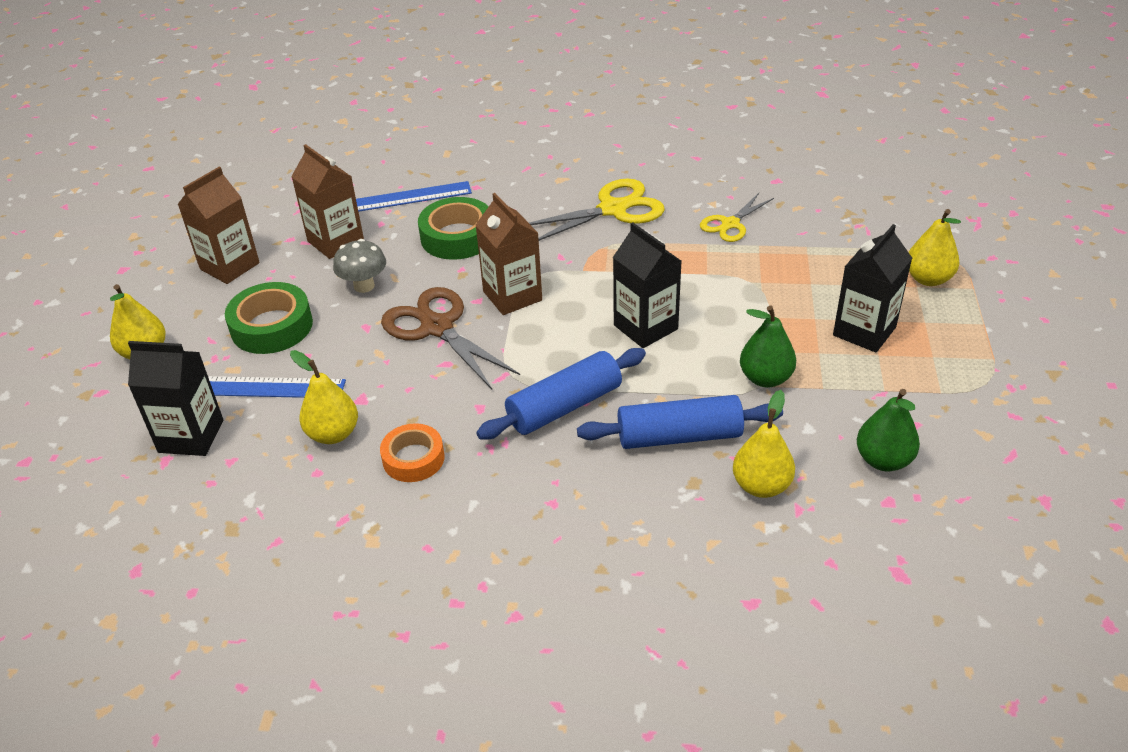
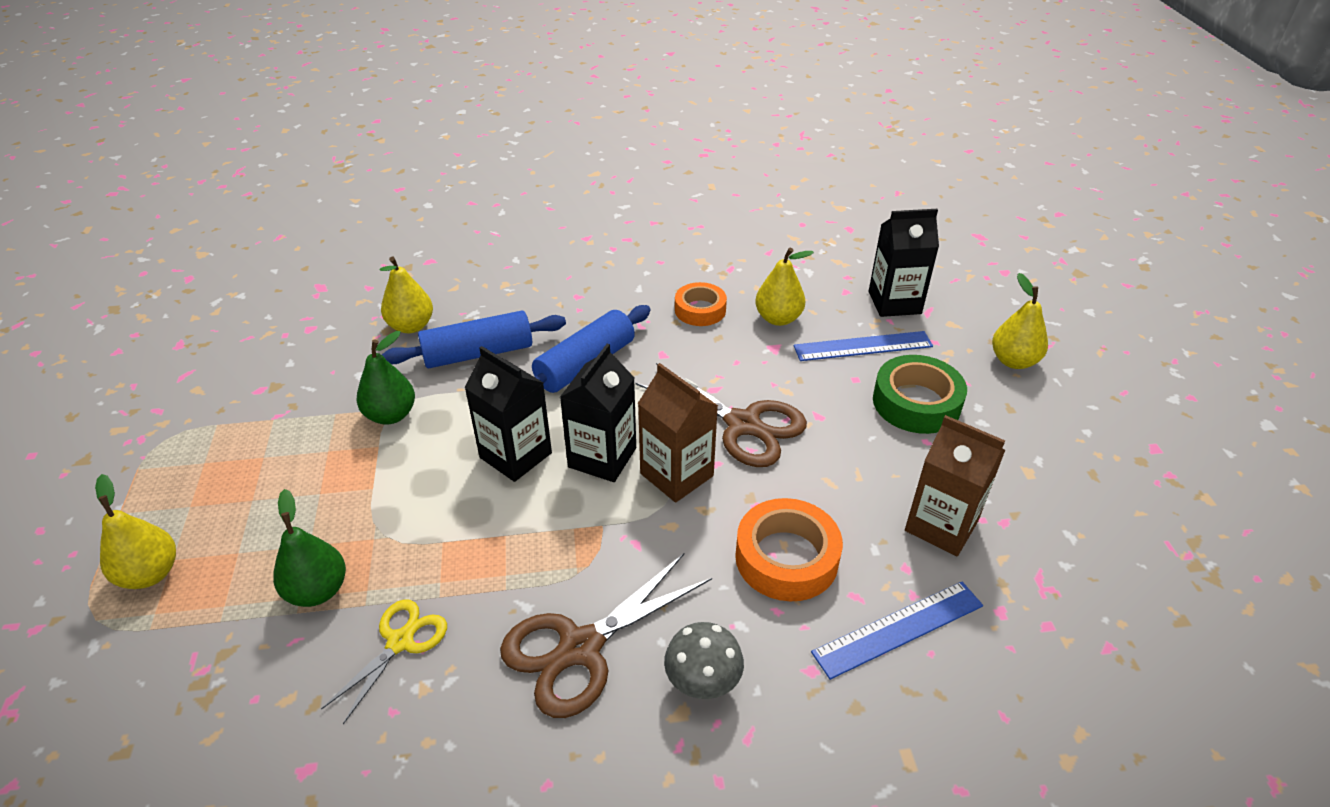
camera: 165 degrees right, 0 degrees up
brown carton [178,167,260,284] -> none
grey mushroom [333,239,386,293] -> grey mushroom moved to [664,622,744,699]
green tape [418,197,489,260] -> orange tape [735,498,843,601]
yellow scissors [529,178,665,241] -> brown scissors [500,553,712,718]
black carton [833,224,912,352] -> black carton moved to [560,344,636,482]
green pear [857,389,920,471] -> green pear moved to [273,489,346,607]

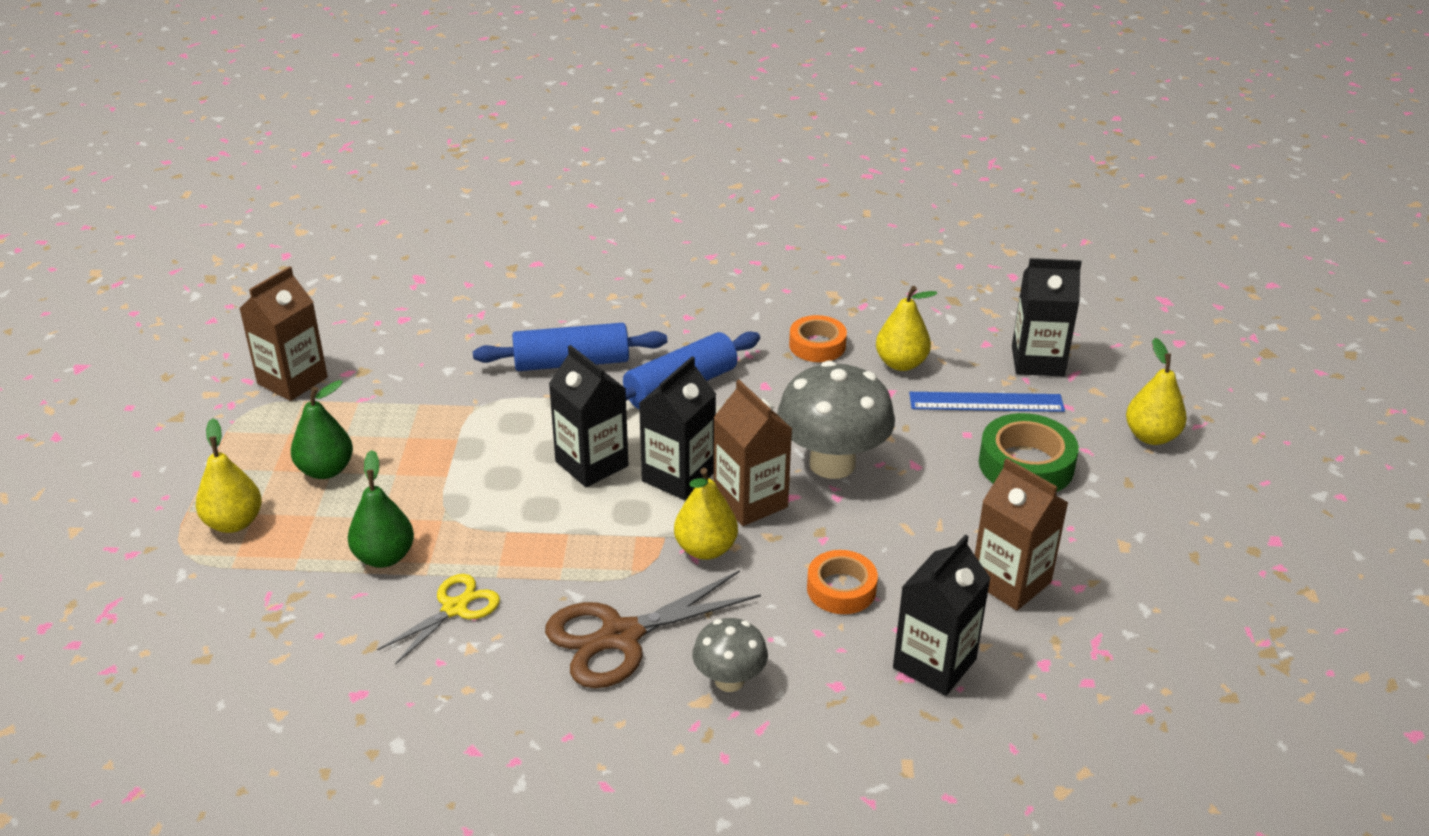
camera: 10 degrees right, 5 degrees down
green pear [357,331,415,425] -> green pear moved to [291,380,353,479]
yellow pear [379,256,433,333] -> yellow pear moved to [674,468,738,560]
brown scissors [636,363,807,467] -> grey mushroom [777,360,895,479]
orange tape [735,498,843,601] -> orange tape [807,550,878,614], size x0.67
blue ruler [811,581,983,680] -> black carton [893,535,991,696]
none -> brown carton [239,266,328,401]

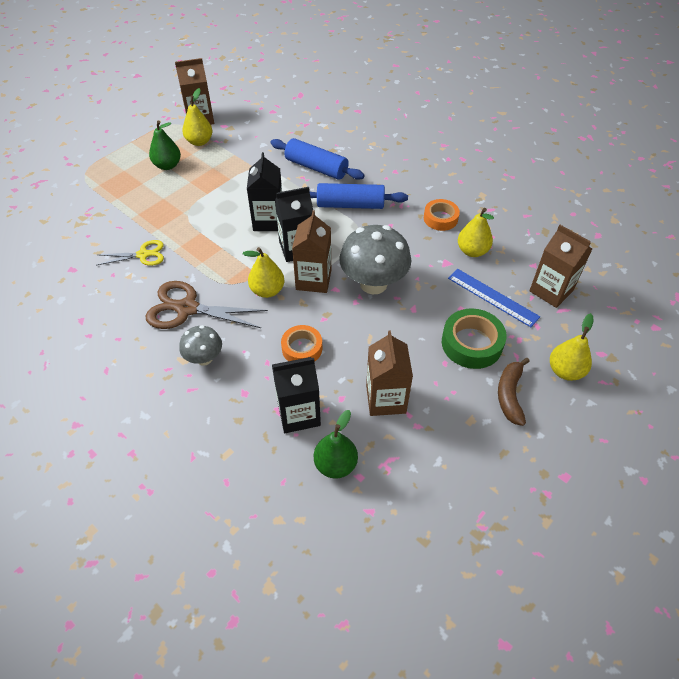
camera: 40 degrees right, 15 degrees up
yellow pear [196,418,262,533] -> yellow pear moved to [182,88,213,146]
green pear [348,450,414,568] -> green pear moved to [314,410,358,479]
black carton [1012,258,1082,377] -> brown carton [529,225,592,308]
none -> brown banana [498,358,530,426]

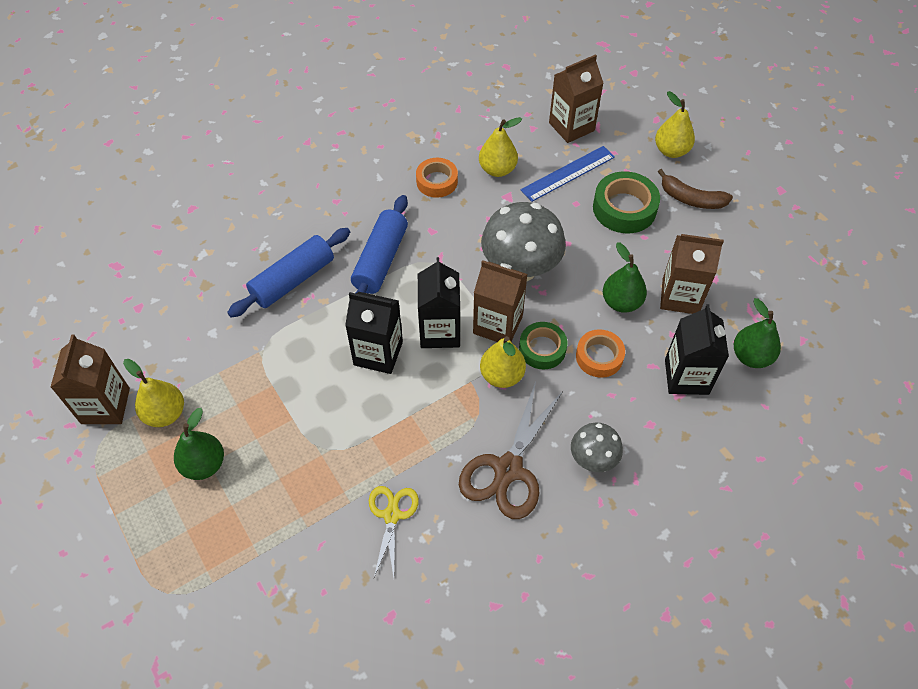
camera: 75 degrees left, 5 degrees up
none -> green tape [519,322,567,369]
none -> green pear [603,242,647,313]

